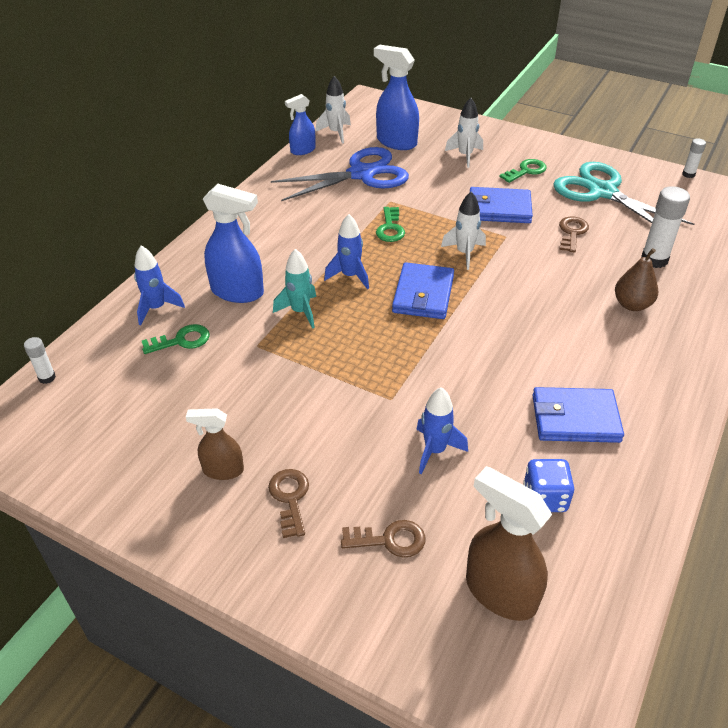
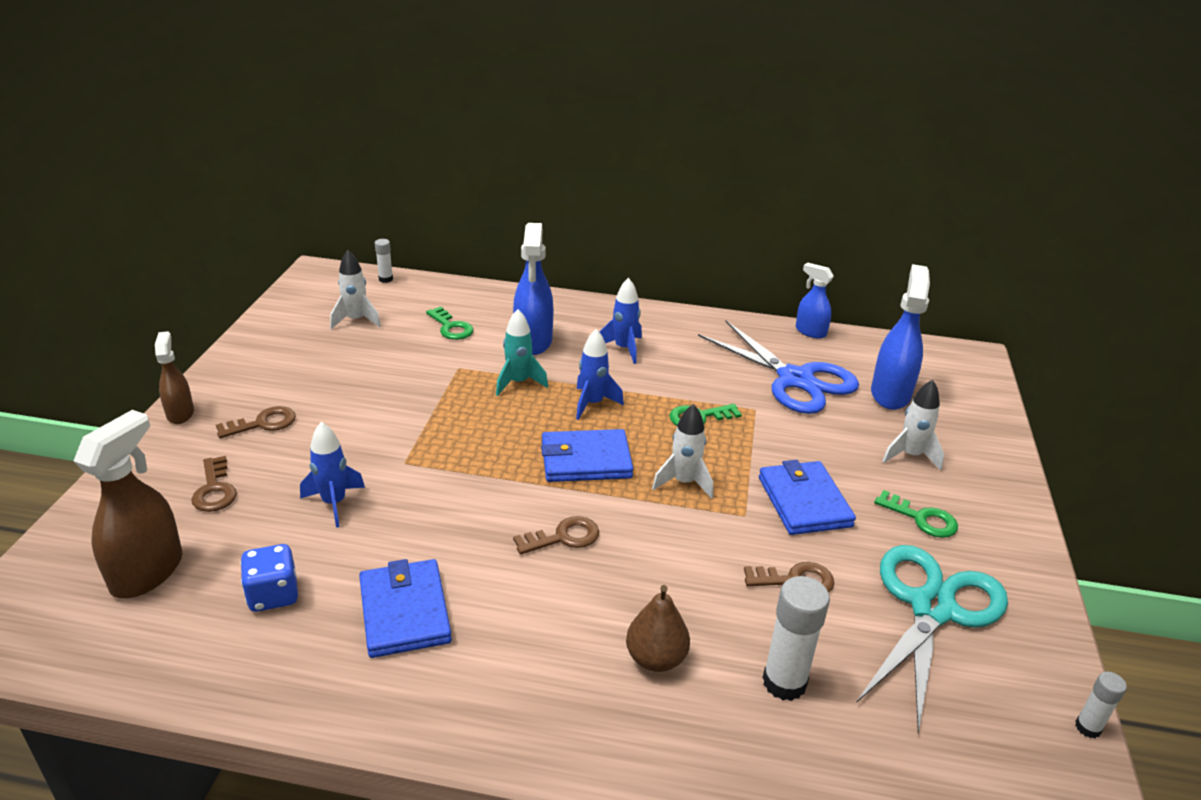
camera: 70 degrees right, 10 degrees down
blue rocket [134,246,185,325] -> blue rocket moved to [599,278,642,364]
brown spray bottle [186,408,244,480] -> brown spray bottle moved to [155,331,194,424]
white rocket [315,76,351,143] -> white rocket moved to [330,250,381,329]
none -> brown key [513,516,599,555]

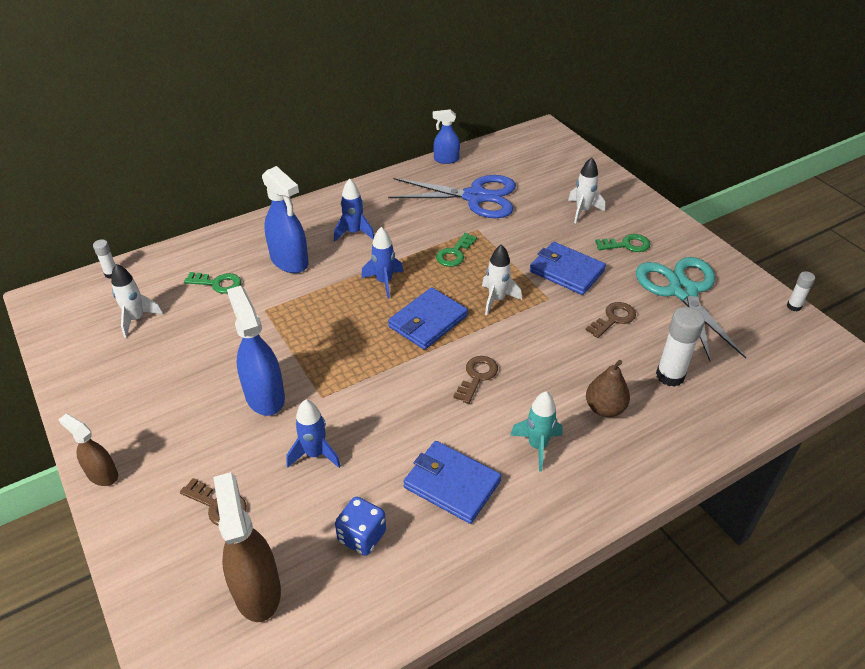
camera: 40 degrees left, 10 degrees up
brown key [216,406,296,438] -> none
turquoise rocket [496,309,548,396] -> turquoise rocket moved to [510,391,563,471]
blue spray bottle [871,264,930,410] -> blue spray bottle moved to [227,286,285,416]

